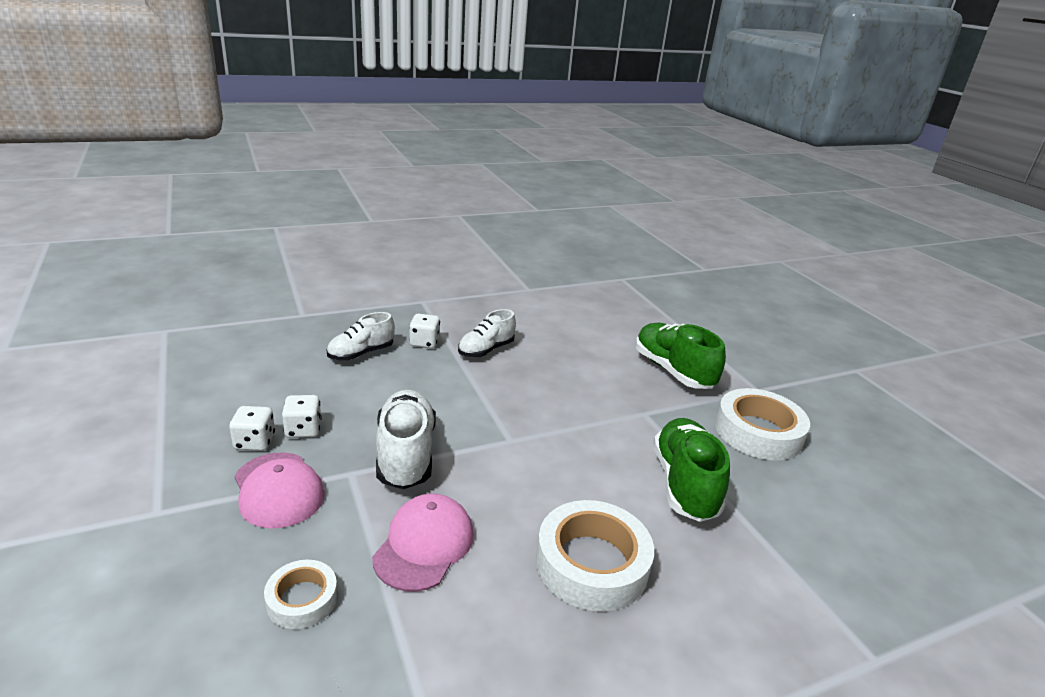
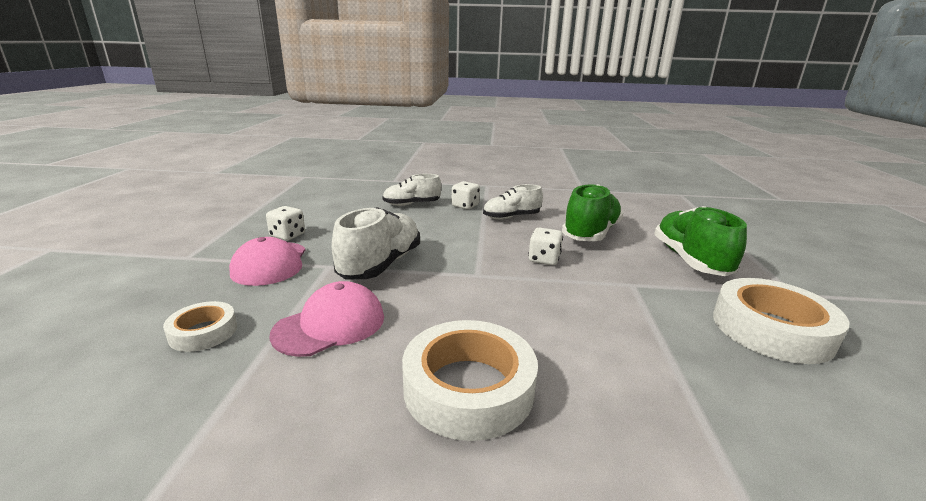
camera: 30 degrees right, 5 degrees down
white dice [282,395,322,438] -> white dice moved to [528,228,563,265]
green shoe [653,418,730,522] -> green shoe moved to [562,184,623,242]

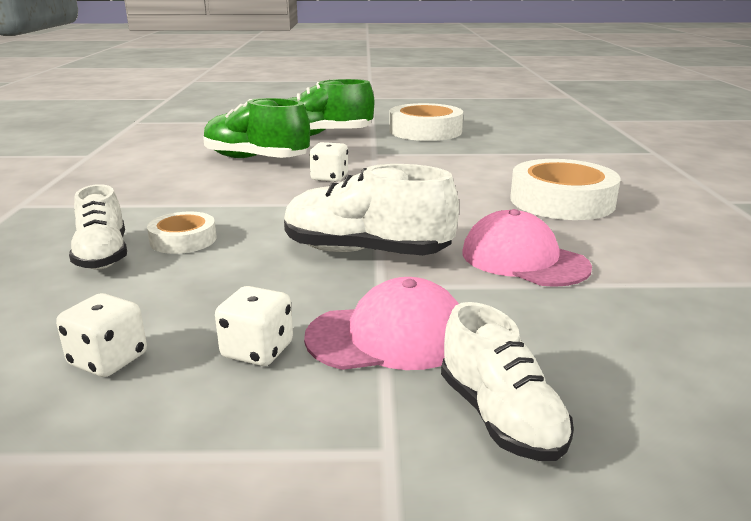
camera: 95 degrees left, 0 degrees up
white tape [163,301,237,352] -> white tape moved to [147,212,217,254]
white dice [452,181,480,209] -> white dice moved to [56,293,147,377]
white shoe [483,184,543,220] -> white shoe moved to [441,302,574,461]

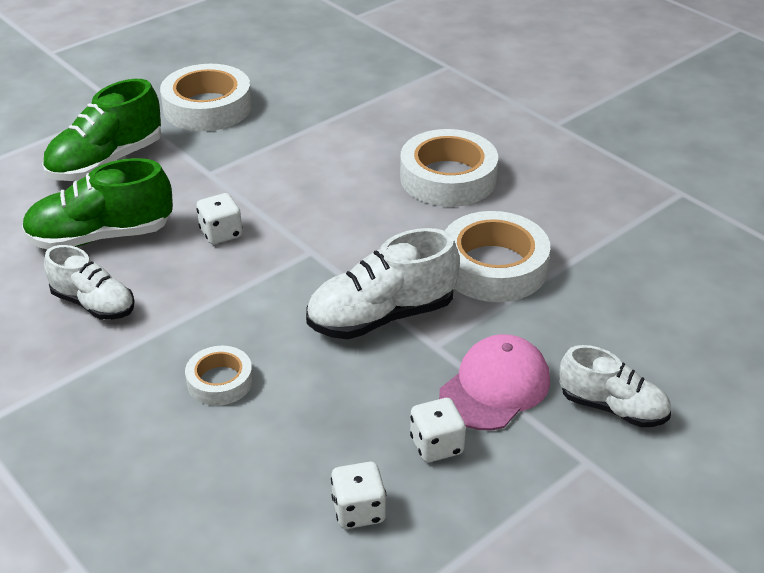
camera: 40 degrees left, 15 degrees up
white shoe [69,184,127,270] -> white shoe moved to [44,245,135,320]
pink cap [462,209,592,287] -> white tape [445,211,550,302]

